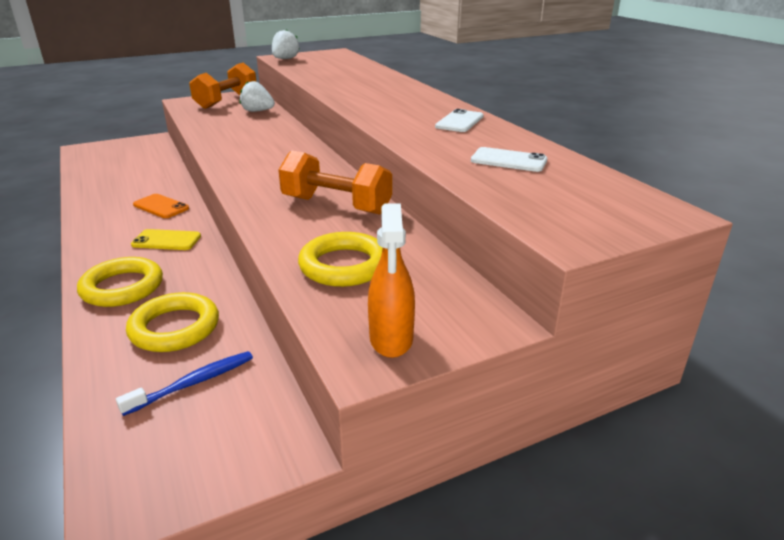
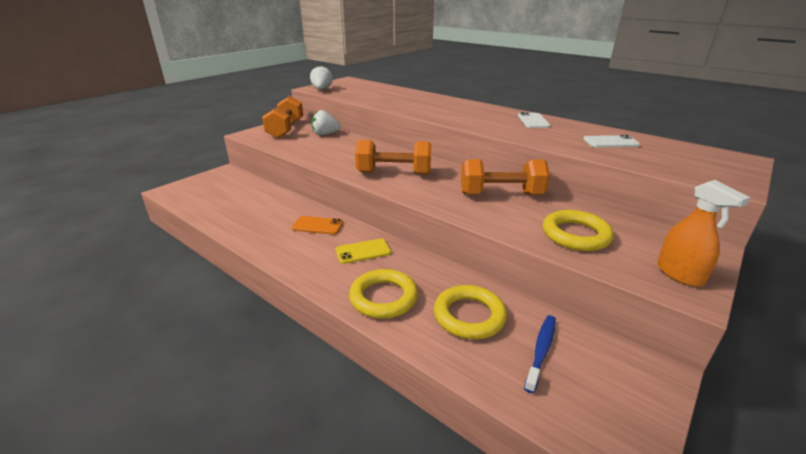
camera: 25 degrees left, 0 degrees up
none -> orange dumbbell [355,140,431,175]

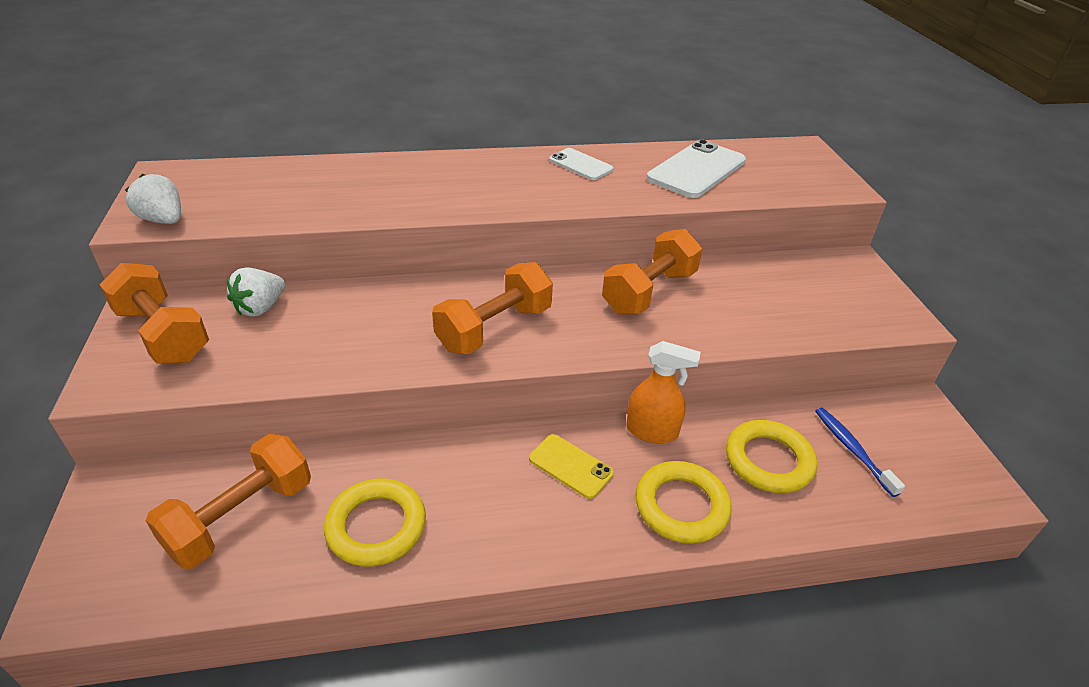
camera: 50 degrees left, 10 degrees up
orange phone [292,216,343,235] -> none
yellow phone [335,239,391,264] -> yellow phone turned 75 degrees counterclockwise [529,434,614,499]
yellow ring [543,210,614,251] -> yellow ring moved to [324,478,426,567]
white phone [583,135,640,148] -> white phone [647,140,746,198], size x1.76
orange spray bottle [657,180,750,287] -> orange spray bottle moved to [626,341,701,444]
none -> orange dumbbell [145,434,311,569]

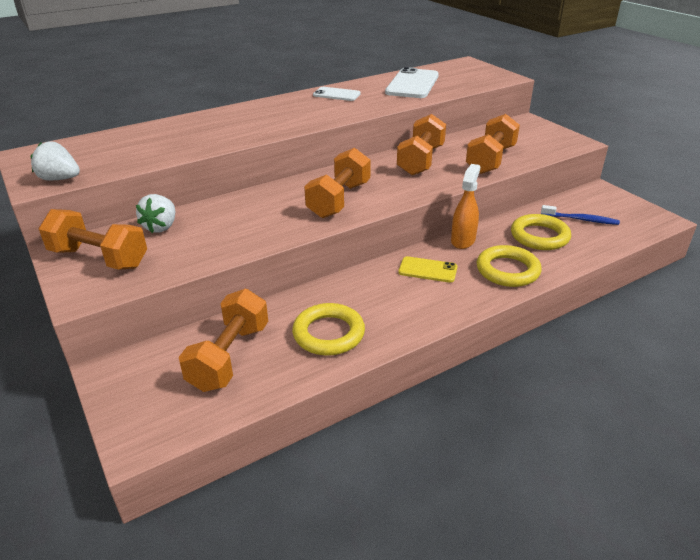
camera: 20 degrees left, 5 degrees down
orange spray bottle [626,341,701,444] -> orange spray bottle turned 60 degrees counterclockwise [451,164,480,249]
blue toothbrush [815,408,905,497] -> blue toothbrush turned 150 degrees clockwise [541,205,620,225]
none -> orange dumbbell [466,114,520,174]

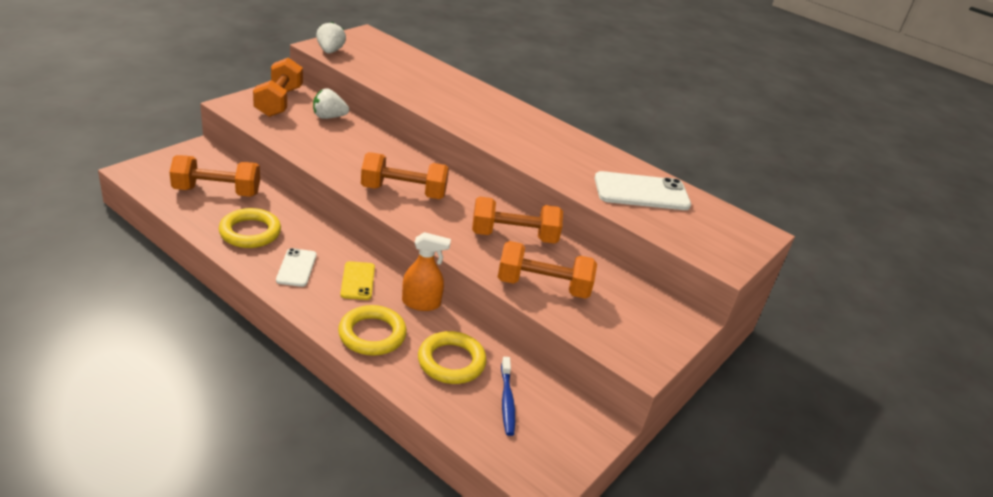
camera: 65 degrees right, 0 degrees up
white phone [313,87,361,101] -> white phone moved to [276,248,317,287]

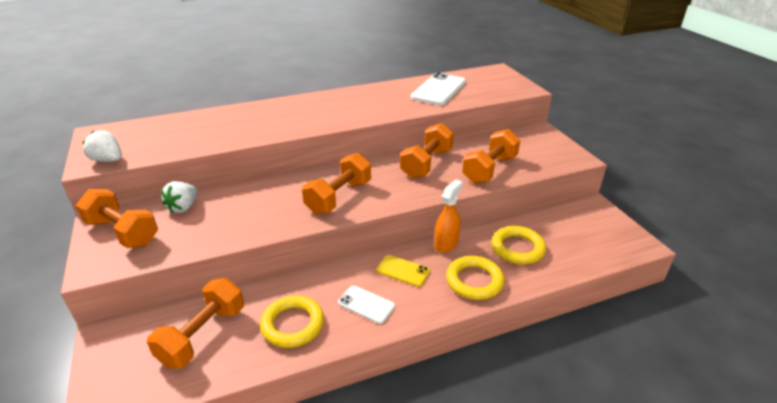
camera: 55 degrees left, 0 degrees up
blue toothbrush [501,357,515,436] -> none

